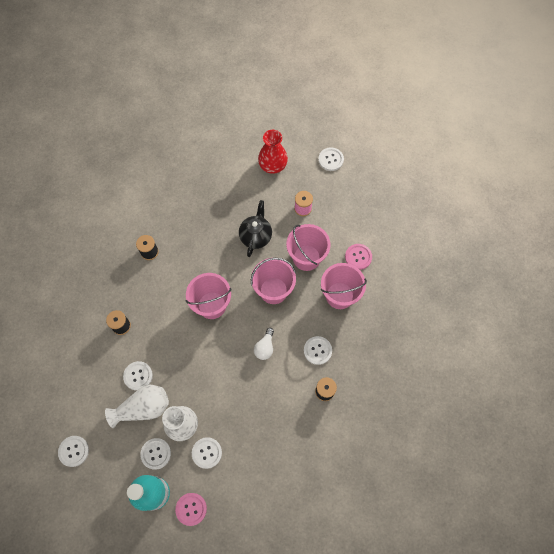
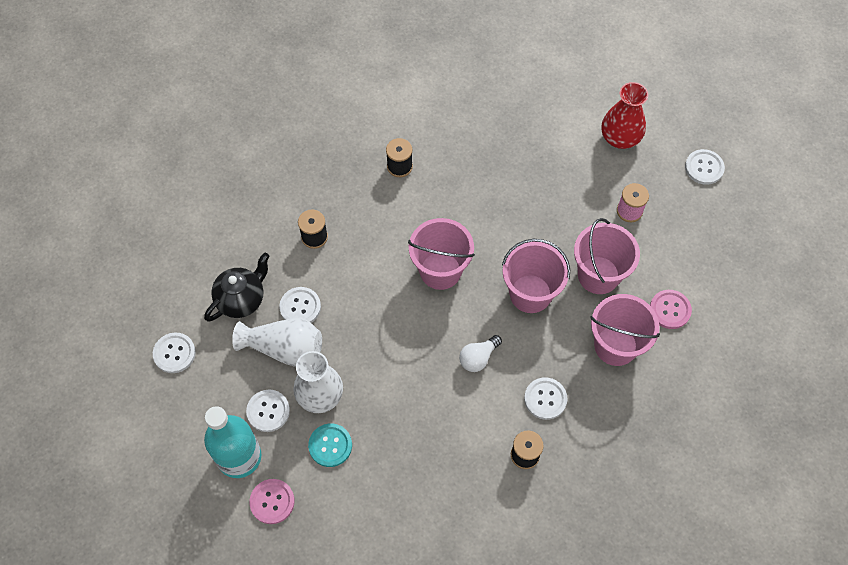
camera: 30 degrees right, 5 degrees down
white button [192,437,222,469] -> turquoise button [308,423,352,467]
black teapot [239,200,272,257] -> black teapot moved to [204,252,269,322]

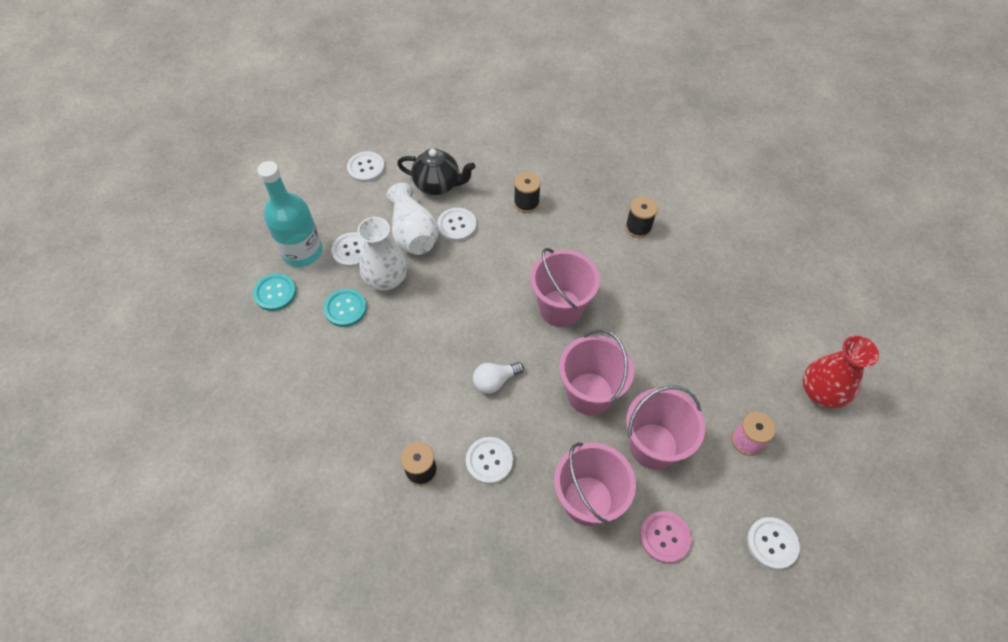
camera: 60 degrees right, 5 degrees down
pink button [249,479,295,524] -> turquoise button [253,273,296,311]
white light bulb [459,335,502,372] -> white light bulb turned 45 degrees counterclockwise [473,362,524,394]
white button [685,149,725,185] -> white button moved to [747,517,800,570]

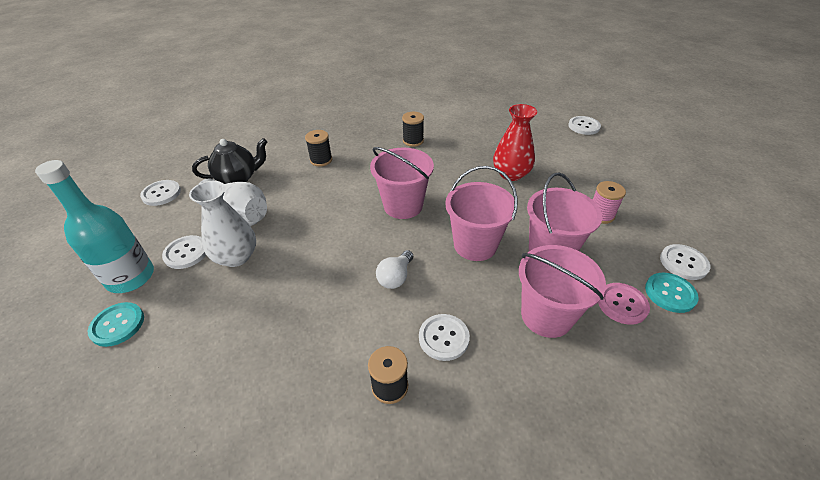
camera: 35 degrees left, 15 degrees down
turquoise button [324,289,367,327] -> turquoise button moved to [645,273,699,313]
white button [437,208,476,241] -> white button moved to [568,116,601,135]
red vase [803,336,879,409] -> red vase moved to [493,104,537,181]

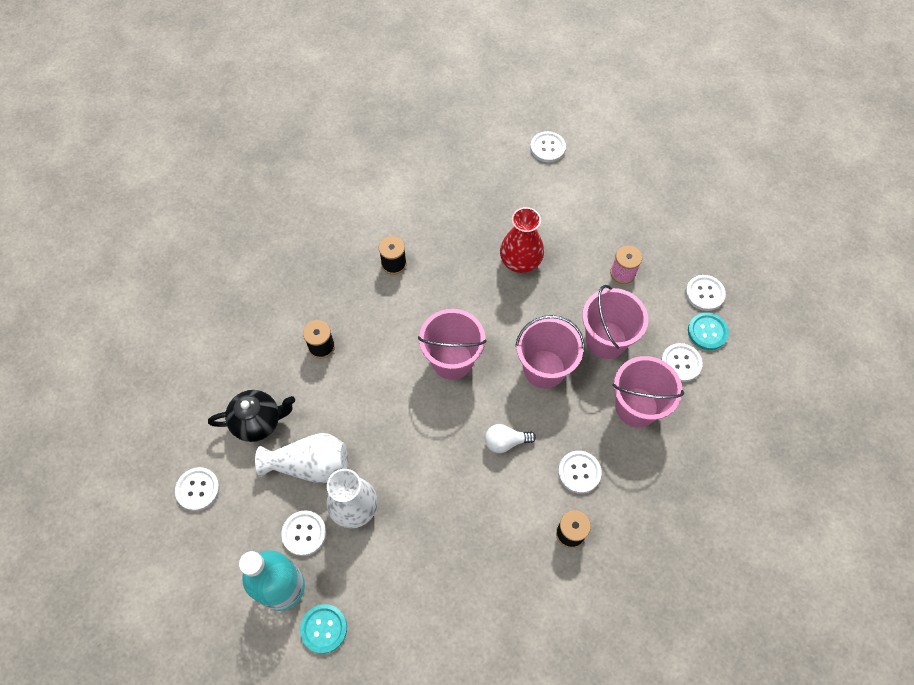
camera: 35 degrees left, 20 degrees up
black teapot [192,138,267,184] -> black teapot turned 45 degrees clockwise [208,390,295,442]
white light bulb [376,250,413,289] -> white light bulb turned 90 degrees clockwise [485,424,536,453]
pink button [598,283,650,325] -> white button [661,343,703,382]

